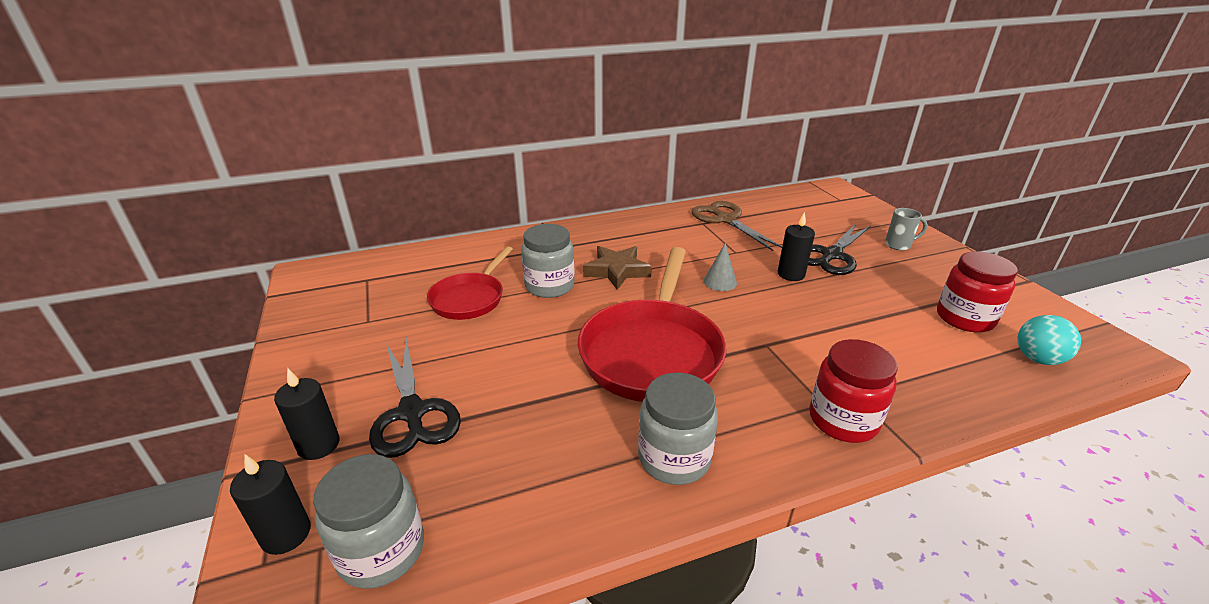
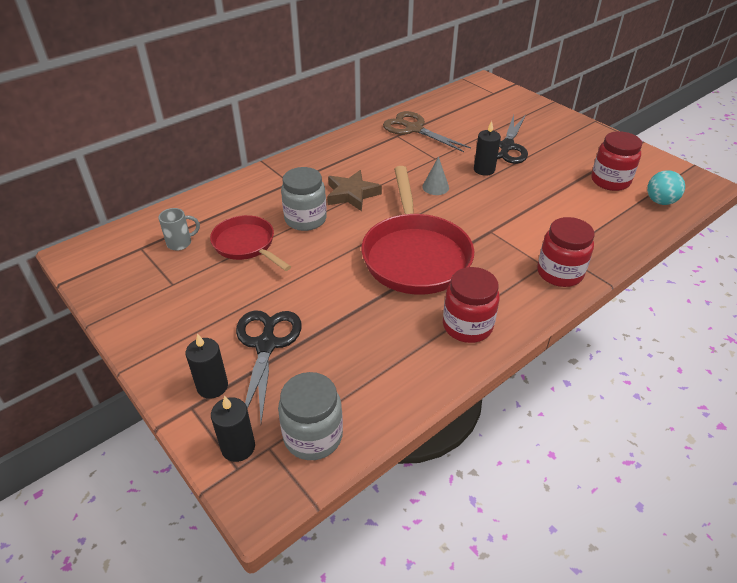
camera: 20 degrees left, 10 degrees up
black scissors [369,338,461,458] -> black scissors turned 135 degrees counterclockwise [236,310,302,423]
red pan [427,246,513,320] -> red pan turned 135 degrees clockwise [210,215,291,271]
grey jar [638,373,718,485] -> red jar [443,267,500,343]
grey mug [885,208,928,250] -> grey mug moved to [158,208,200,251]

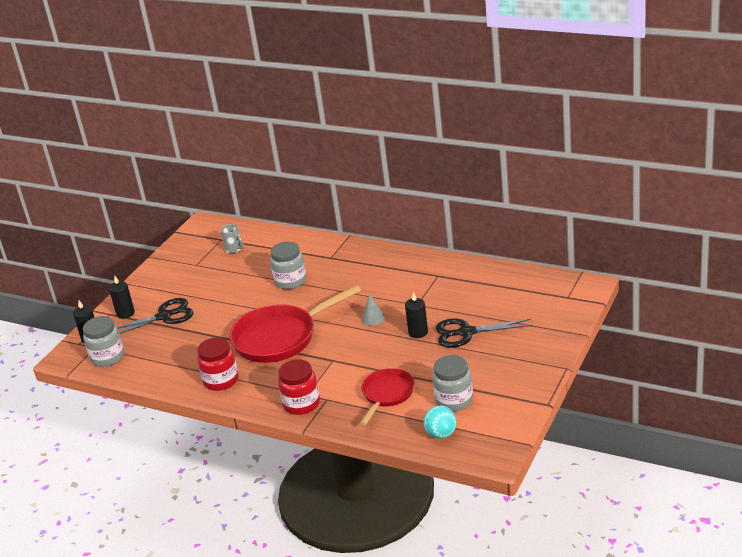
camera: 70 degrees right, 10 degrees down
red pan [210,215,291,271] -> red pan moved to [360,368,415,426]
brown star [327,170,382,211] -> none
brown scissors [383,111,471,152] -> none
red jar [591,131,642,191] -> grey jar [432,355,473,411]

